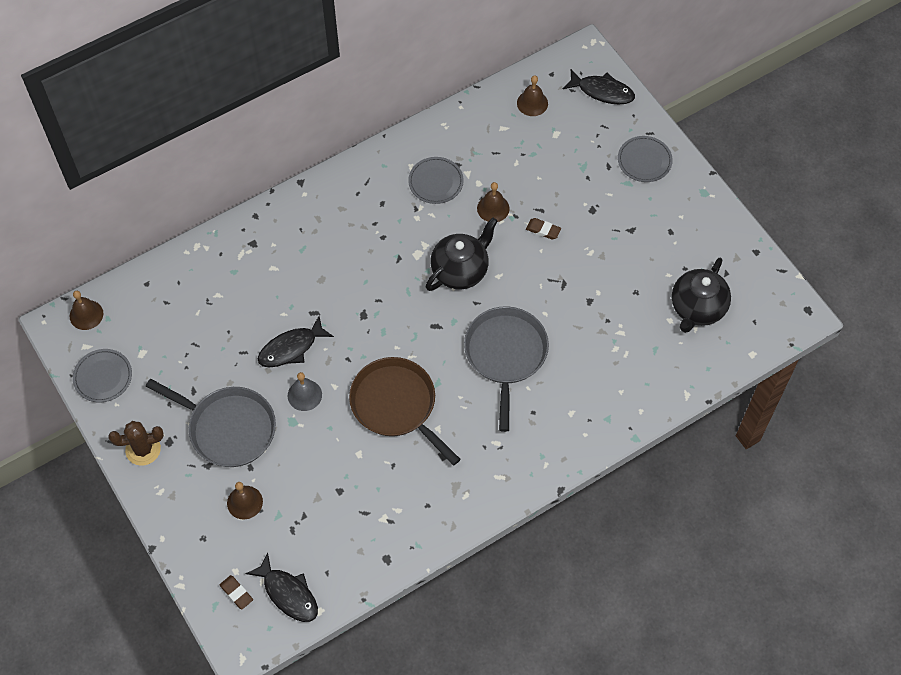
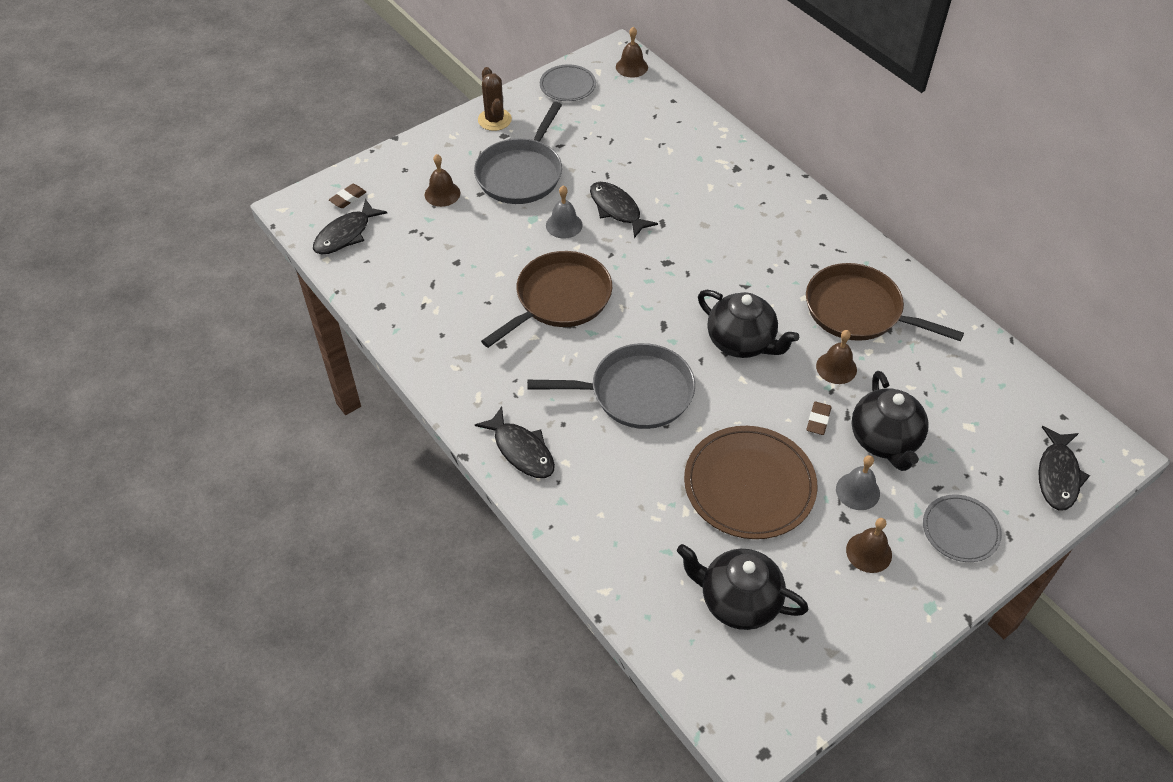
camera: 85 degrees right, 10 degrees down
grey plate [408,157,464,204] -> brown pan [806,263,964,341]
brown bell [517,75,548,116] -> brown bell moved to [846,518,892,573]
none -> black fish [475,406,555,478]
none -> brown plate [684,426,817,539]
none -> grey bell [836,455,880,510]
none -> black teapot [852,371,929,471]

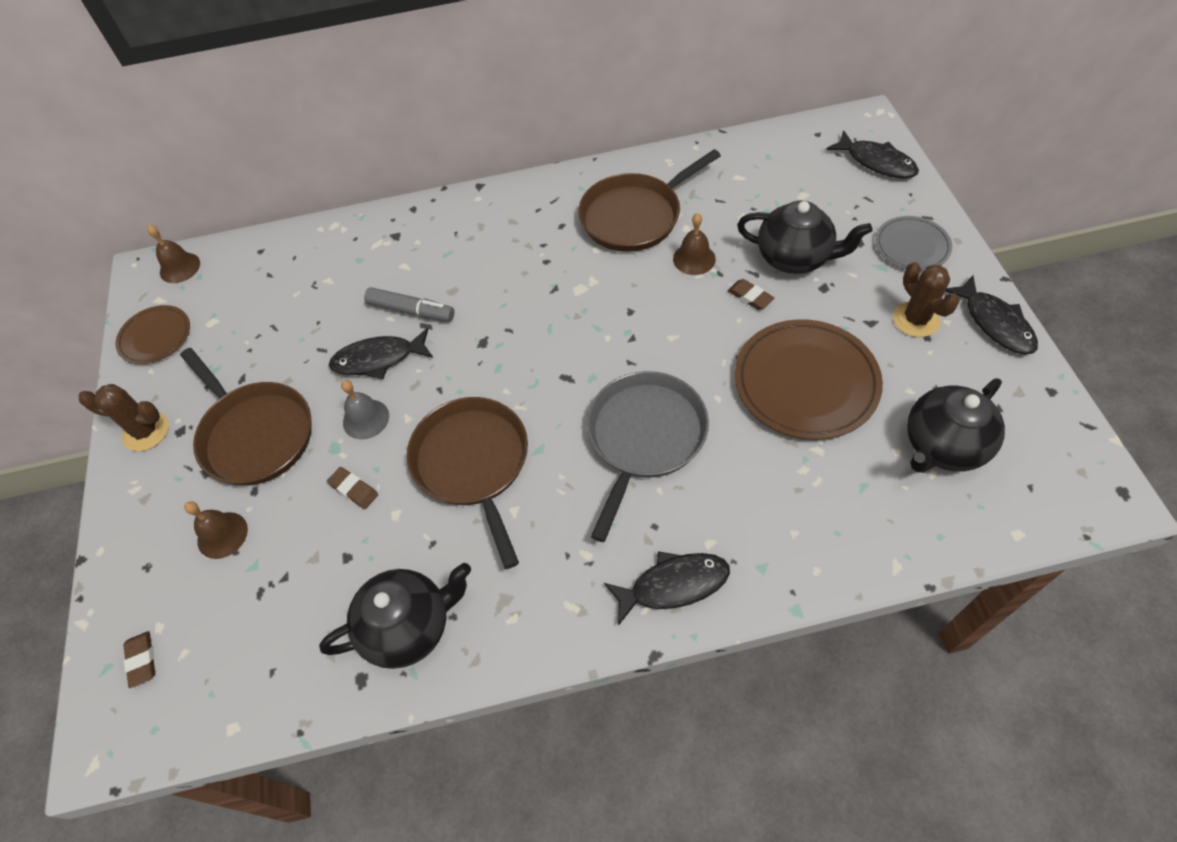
camera: 60 degrees left, 5 degrees up
black fish [313,199,387,254] -> black fish moved to [945,275,1038,354]
grey pan [474,102,562,204] -> brown pan [180,348,312,485]
grey plate [540,64,596,101] -> brown plate [115,305,190,364]
black teapot [698,290,799,358] -> black teapot moved to [319,563,471,669]
grey bell [836,455,880,510] -> none
brown bell [846,518,892,573] -> brown cactus [893,262,960,337]
none -> brown eraser [327,467,378,509]
none -> grey marker [364,287,454,322]

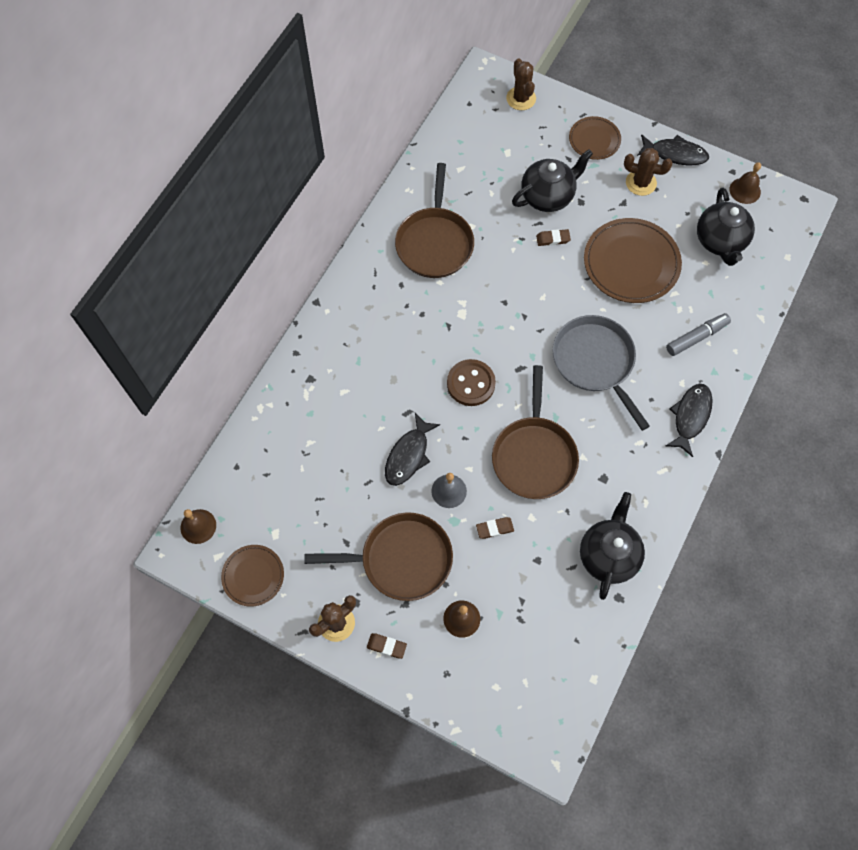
camera: 55 degrees left, 10 degrees up
brown eraser [123,631,155,688] -> brown eraser moved to [367,633,407,659]
grey marker [364,287,454,322] -> grey marker moved to [666,313,731,356]
brown pan [407,397,528,569] -> brown pan turned 105 degrees counterclockwise [492,365,579,499]
brown bell [673,213,716,275] -> brown bell moved to [729,162,761,204]
black fish [826,130,919,179] -> brown cactus [506,58,536,110]
grey plate [875,216,952,271] -> brown plate [569,116,621,160]
none -> brown button [447,359,496,406]

